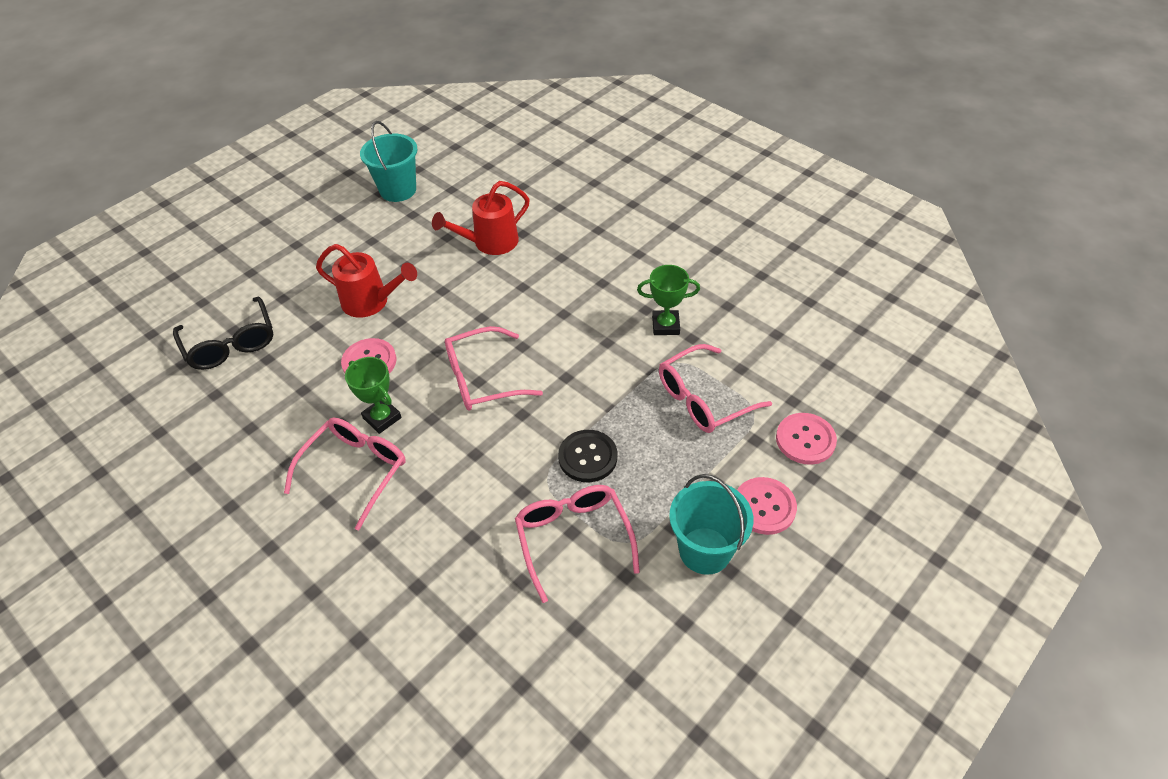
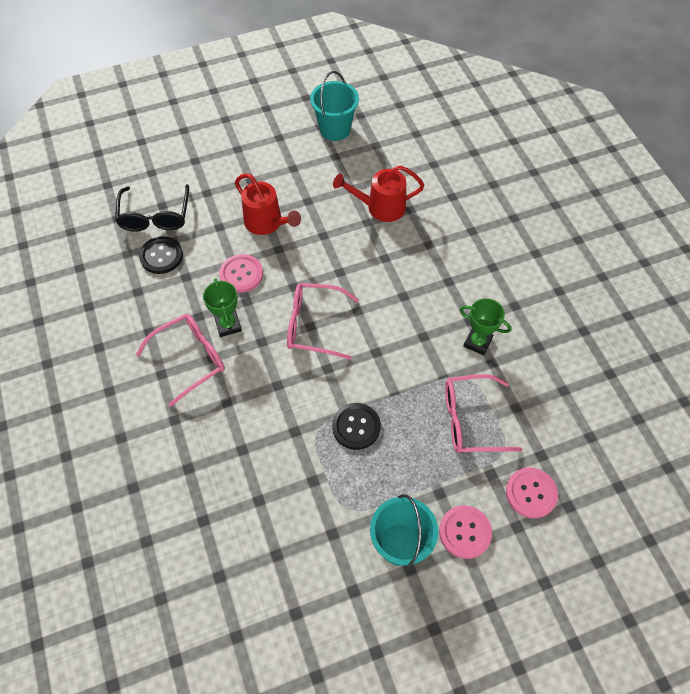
camera: 25 degrees right, 10 degrees up
pink glasses [515,485,640,603] -> none
none -> black button [139,236,183,274]

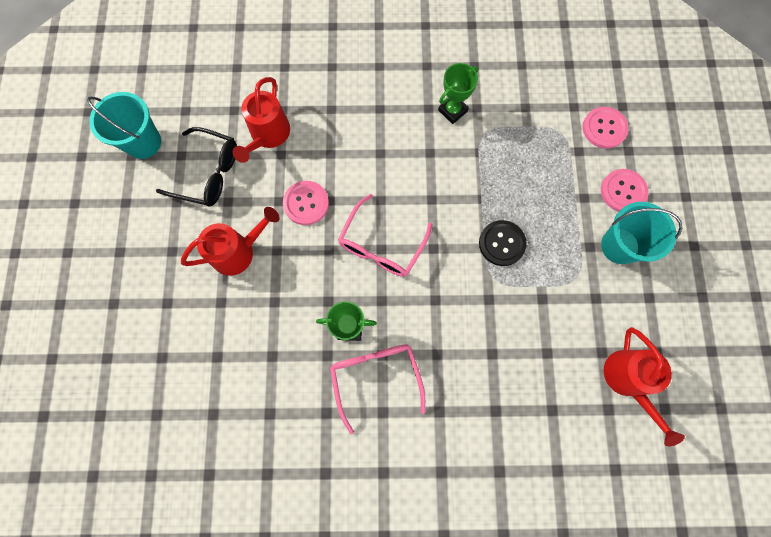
camera: 70 degrees left, 15 degrees up
black glasses [115,184,189,232] -> black glasses moved to [156,127,237,206]
black button [139,236,183,274] -> none
pink button [219,254,263,293] -> pink button moved to [283,181,329,225]
pink glasses [445,374,523,453] -> none
none -> red watering can [604,327,685,446]

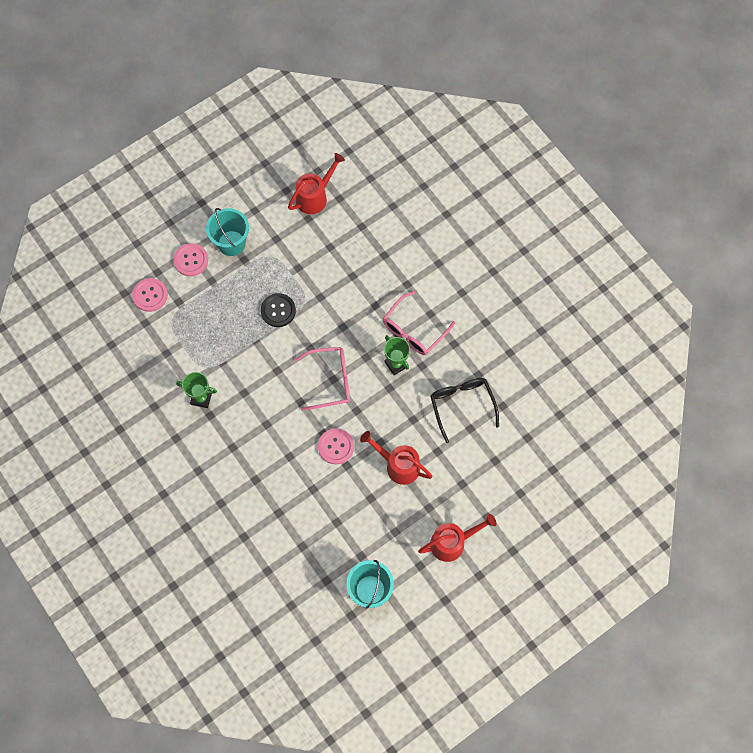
camera: 125 degrees left, 5 degrees down
black glasses [156,127,237,206] -> black glasses moved to [430,378,499,443]
red watering can [232,77,290,163] -> red watering can moved to [418,514,496,562]

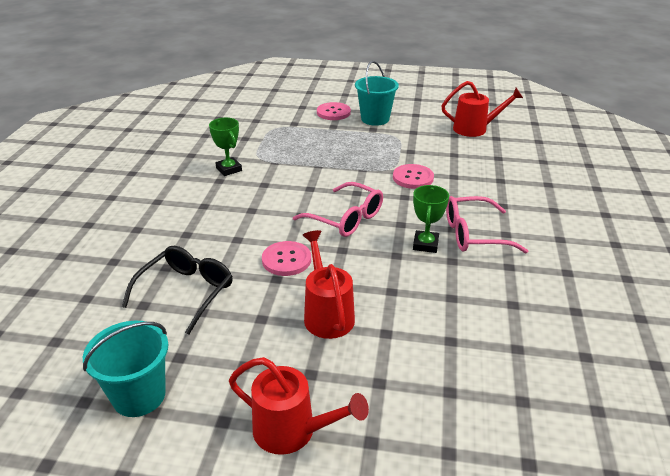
camera: 45 degrees right, 35 degrees down
pink button [132,278,168,312] -> pink button moved to [393,164,434,189]
black button [261,293,296,327] -> none
black glasses [430,378,499,443] -> black glasses moved to [122,246,233,335]

